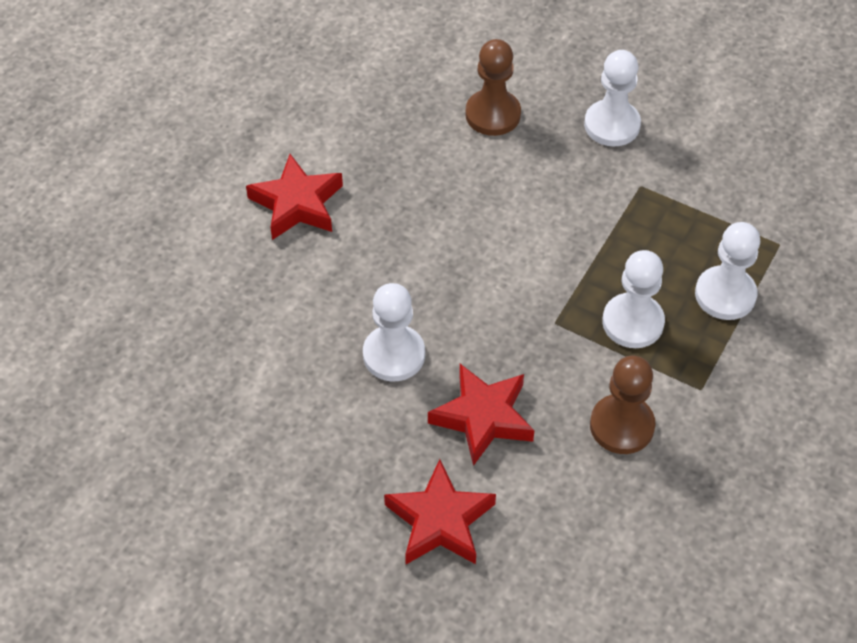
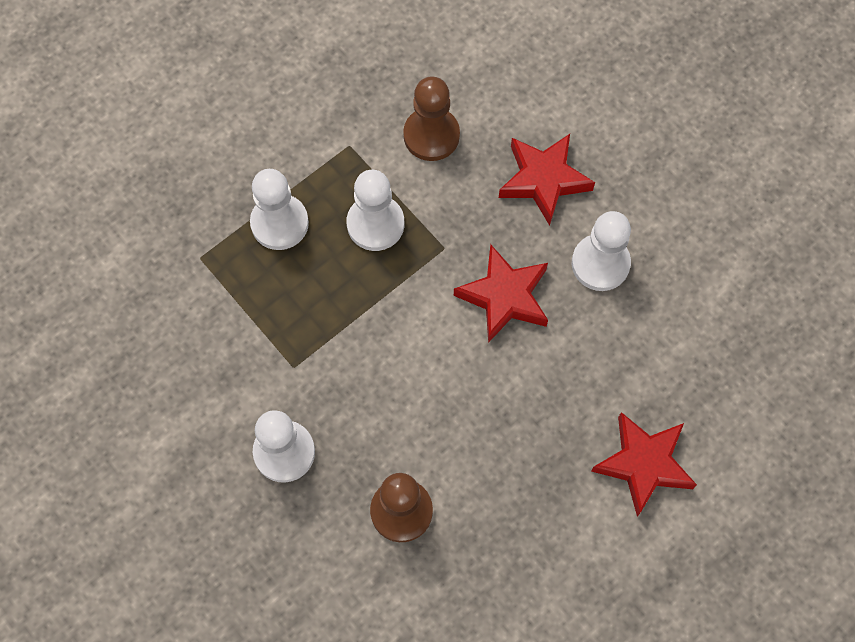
camera: 160 degrees left, 15 degrees up
red star [384,459,496,564] -> red star moved to [454,244,548,343]

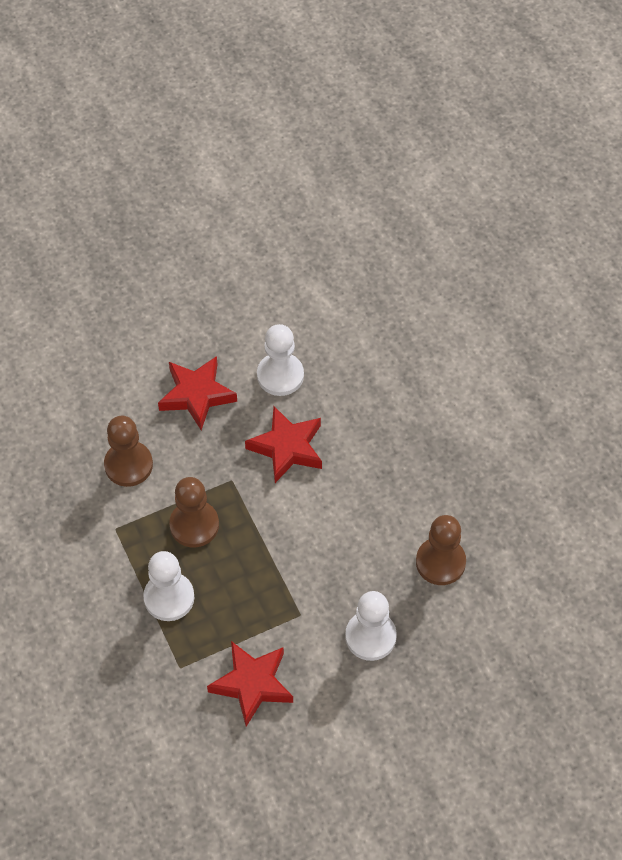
camera: 75 degrees left, 10 degrees down
white pawn [347,170,404,251] -> brown pawn [169,477,219,548]
red star [591,412,697,516] -> red star moved to [207,641,293,727]

